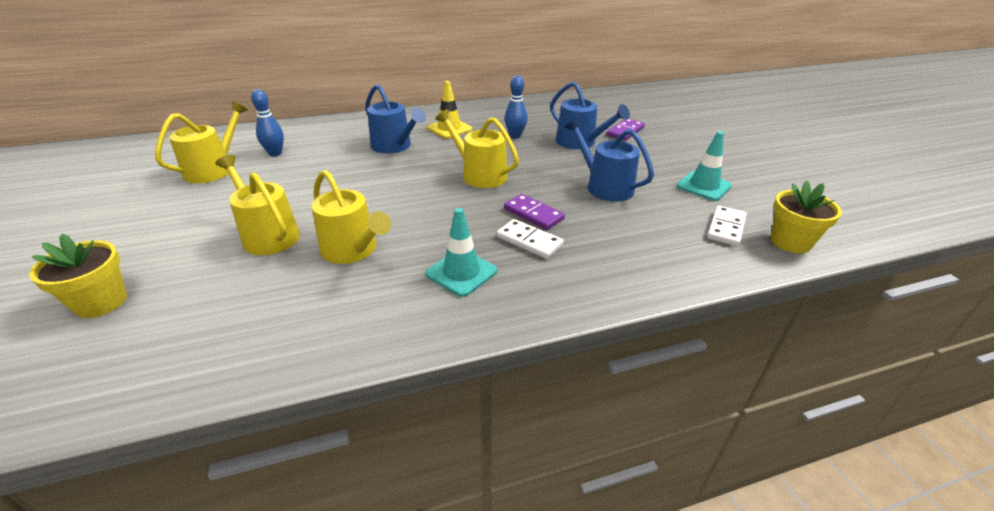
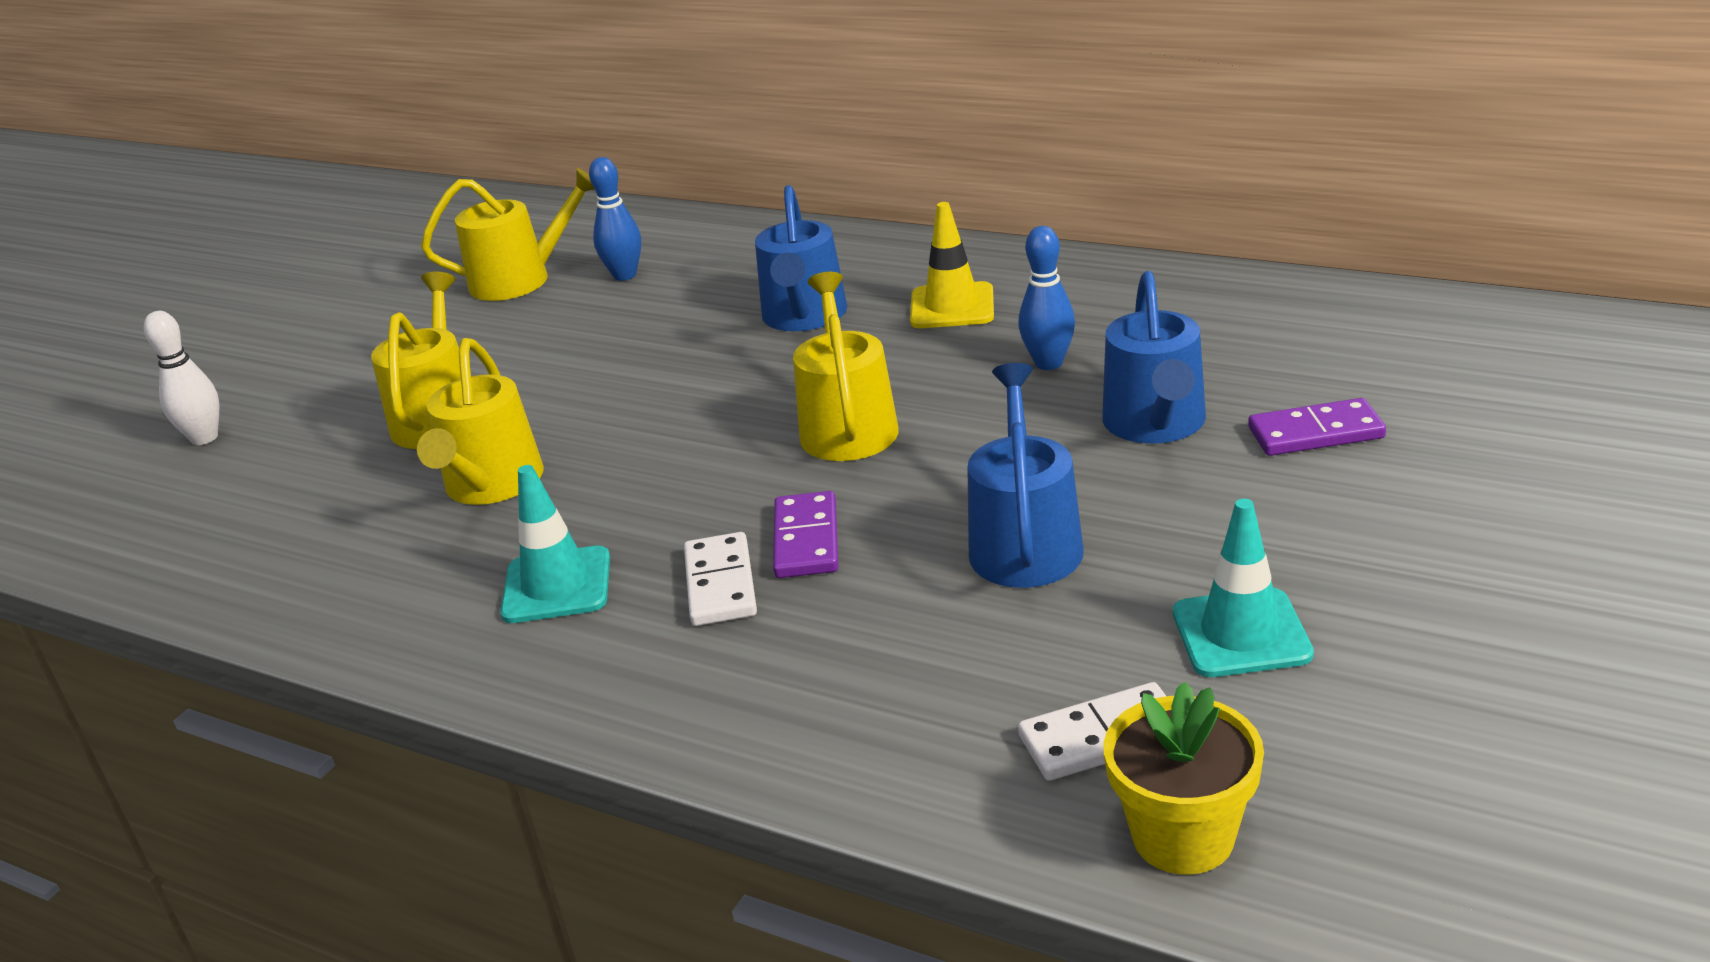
camera: 50 degrees right, 5 degrees down
yellow flower pot [29,234,127,318] -> white bowling pin [144,311,219,445]

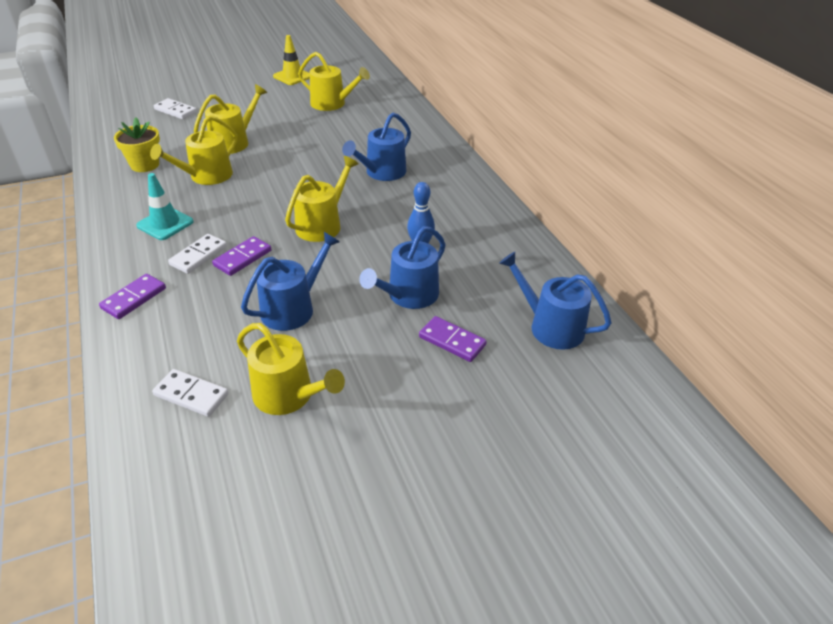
camera: 35 degrees right, 10 degrees up
white bowling pin [144,311,219,445] -> white domino [154,98,197,119]
blue bowling pin [589,157,641,281] -> none
yellow traffic cone [910,202,994,328] -> yellow traffic cone moved to [273,35,310,85]
yellow flower pot [1103,681,1264,875] -> yellow flower pot moved to [114,117,160,172]
turquoise traffic cone [1173,499,1314,677] -> yellow watering can [237,323,345,415]
none -> purple domino [99,274,166,319]
none -> blue watering can [499,252,611,350]

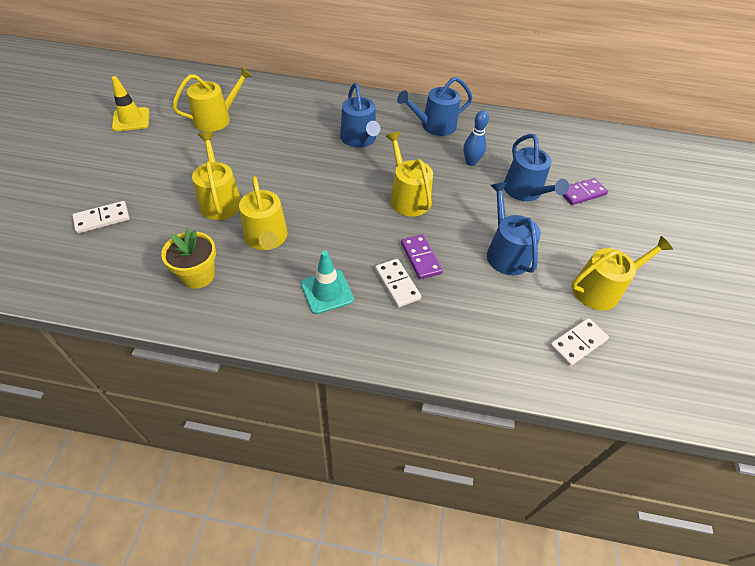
camera: 60 degrees left, 10 degrees up
purple domino [99,274,166,319] -> none
blue watering can [499,252,611,350] -> blue watering can moved to [397,77,472,136]

